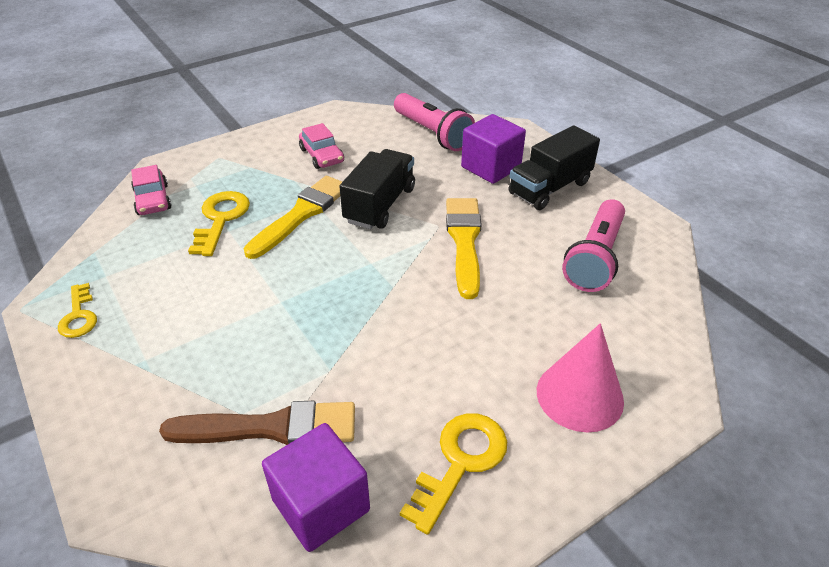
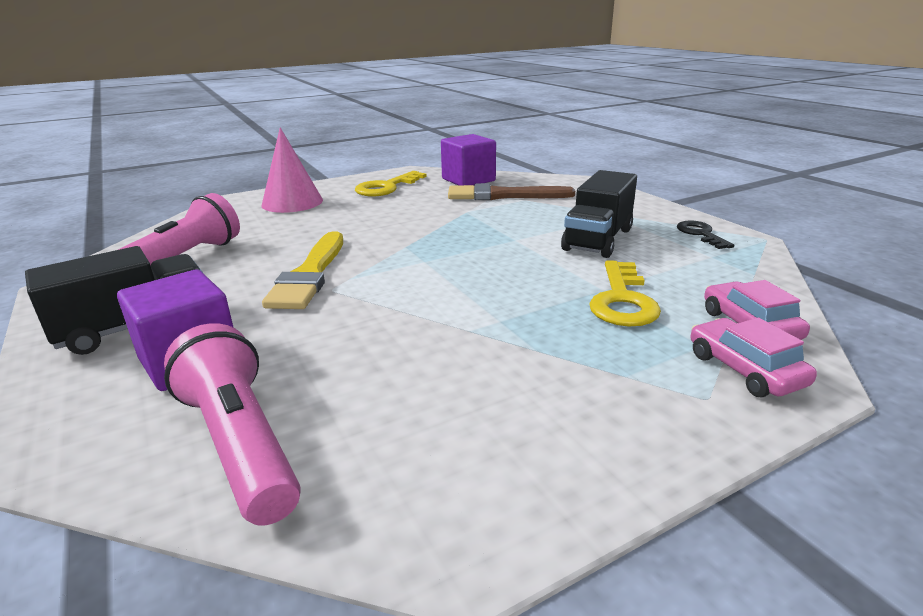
camera: 175 degrees left, 15 degrees down
yellow key [58,283,97,338] -> black key [677,220,734,249]
yellow brush [244,176,342,259] -> none
pink car [299,123,344,169] -> pink car moved to [691,317,817,397]
black truck [339,149,415,229] -> black truck moved to [561,170,637,258]

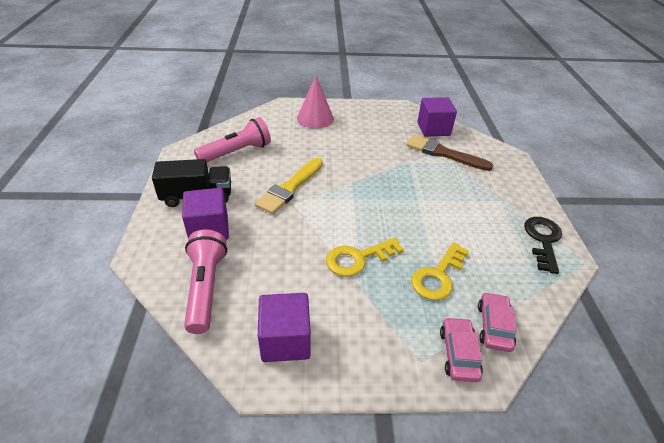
camera: 25 degrees right, 15 degrees up
yellow key [355,171,427,196] -> yellow key moved to [326,238,404,277]
black truck [561,170,637,258] -> none
black key [677,220,734,249] -> black key [524,217,562,274], size x1.54
none -> purple cube [258,293,311,362]

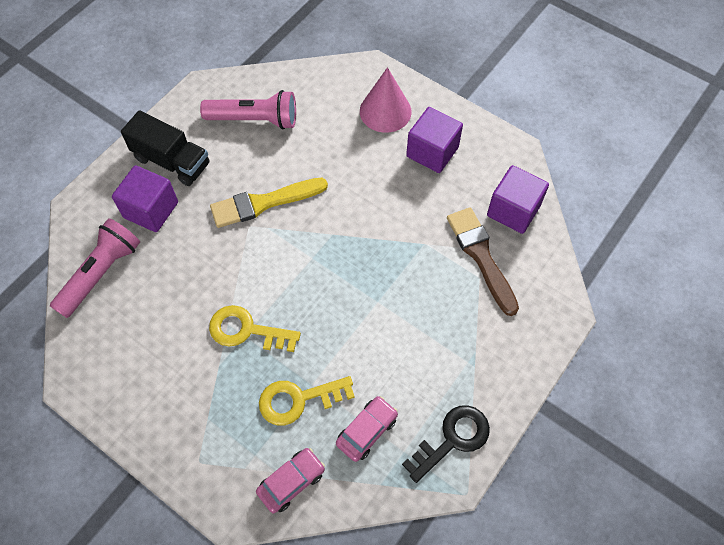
camera: 40 degrees right, 20 degrees up
purple cube [258,293,311,362] -> purple cube moved to [406,107,463,173]
pink car [440,317,483,382] -> pink car moved to [336,396,398,462]

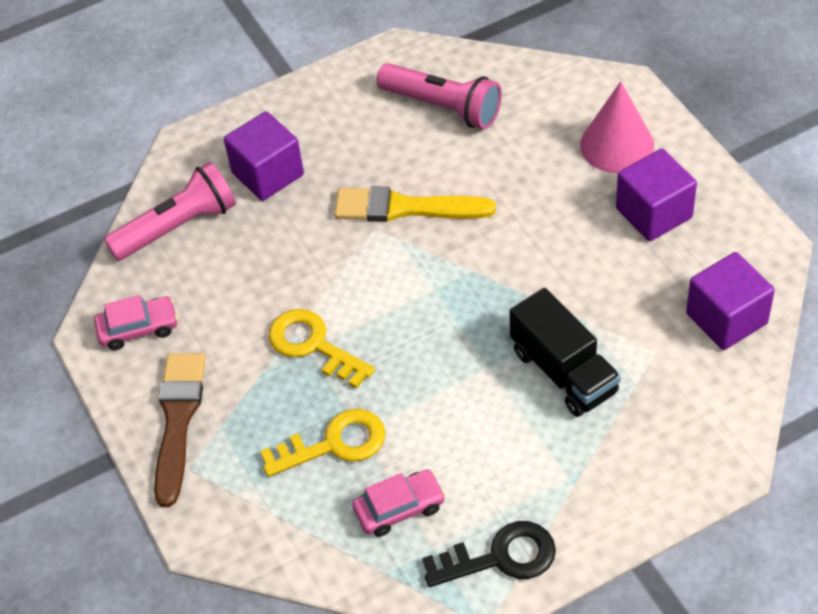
camera: 30 degrees right, 10 degrees down
black truck [121,110,210,186] -> black truck moved to [509,288,621,417]
pink car [256,448,325,513] -> pink car moved to [94,295,178,350]
yellow key [259,376,355,426] -> yellow key turned 150 degrees clockwise [260,409,385,477]
brown brush [447,207,519,316] -> brown brush moved to [154,353,206,507]

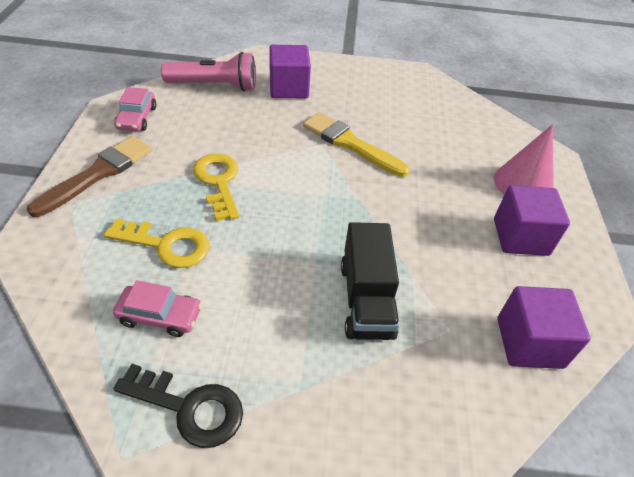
camera: 25 degrees right, 5 degrees down
pink car [94,295,178,350] -> pink car turned 75 degrees clockwise [114,87,156,131]
pink flashlight [377,63,502,129] -> none

